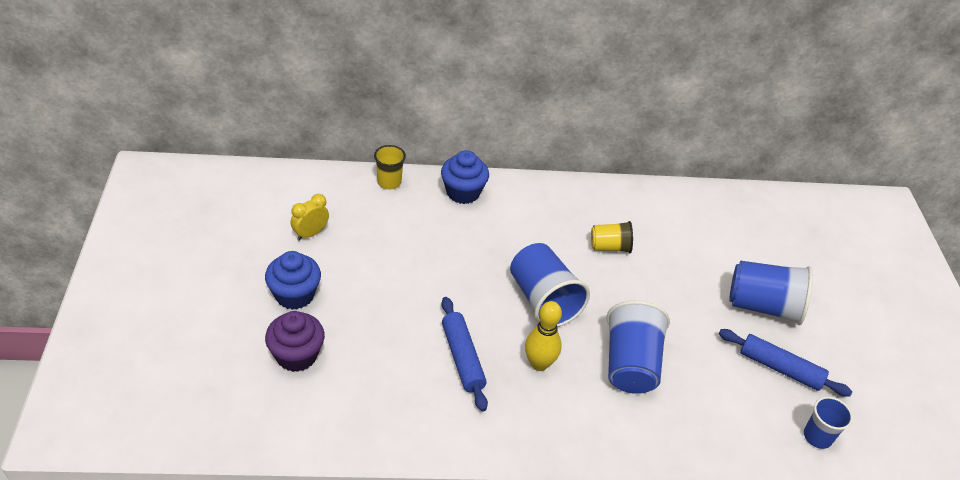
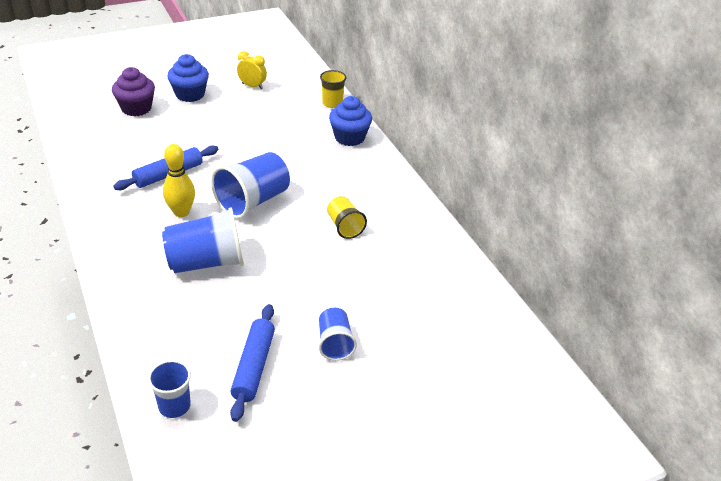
camera: 70 degrees right, 5 degrees down
blue cup [729,261,813,325] -> blue cup [319,308,357,361], size x0.57

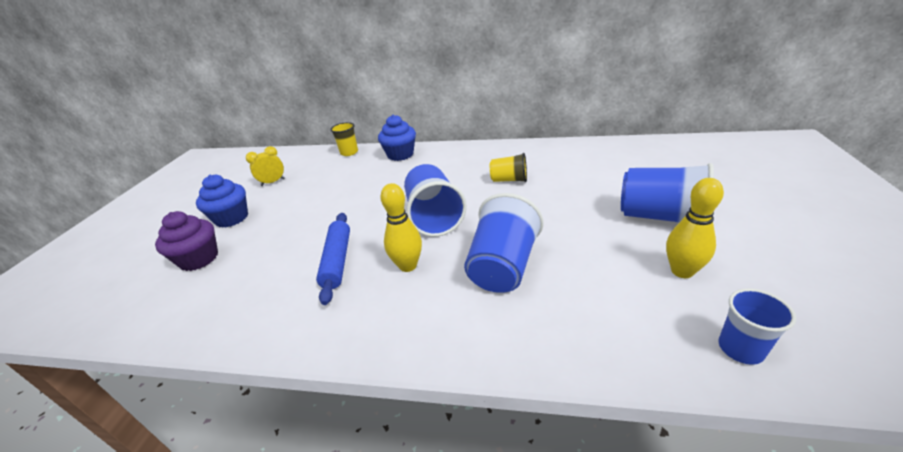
camera: 50 degrees left, 5 degrees down
blue rolling pin [230,304,275,422] -> yellow bowling pin [666,178,724,278]
blue cup [319,308,357,361] -> blue cup [621,163,714,223], size x1.75

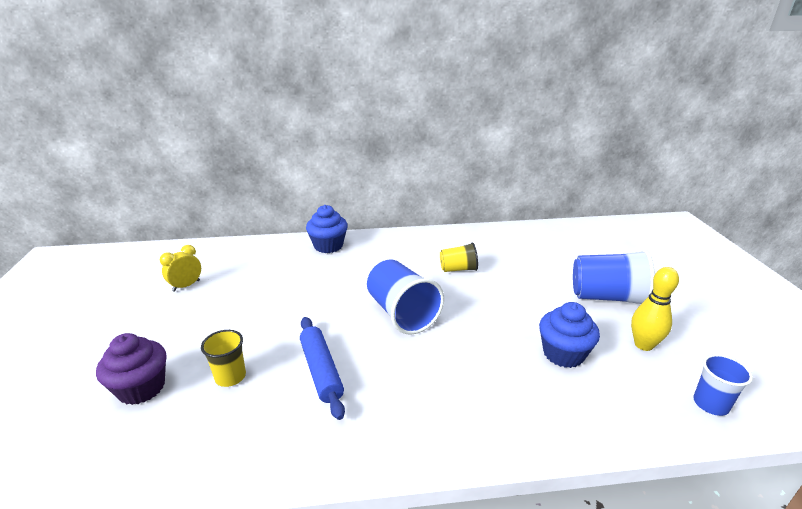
camera: 20 degrees left, 5 degrees down
blue cupcake [196,175,248,228] -> blue cupcake moved to [539,302,600,368]
yellow cup [330,122,358,156] -> yellow cup moved to [201,330,246,387]
yellow bowling pin [380,183,422,272] -> none
blue cup [464,193,543,293] -> none

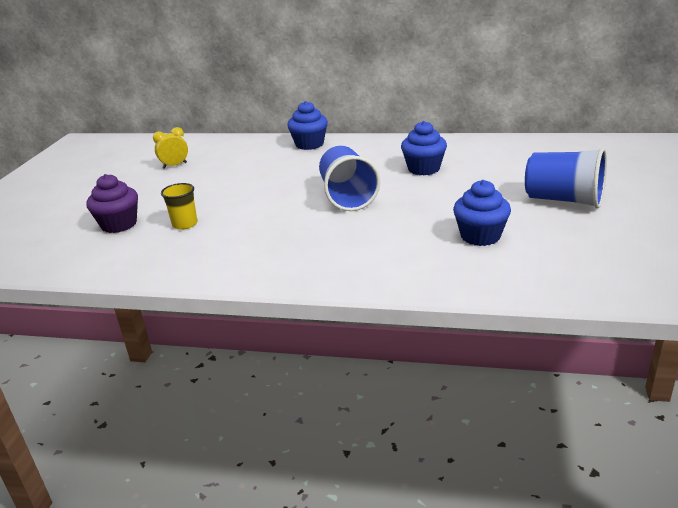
camera: 20 degrees right, 0 degrees up
blue rolling pin [300,317,345,420] -> none
yellow cup [440,242,478,272] -> blue cupcake [401,121,447,175]
yellow bowling pin [631,267,679,351] -> none
blue cup [693,354,753,416] -> none

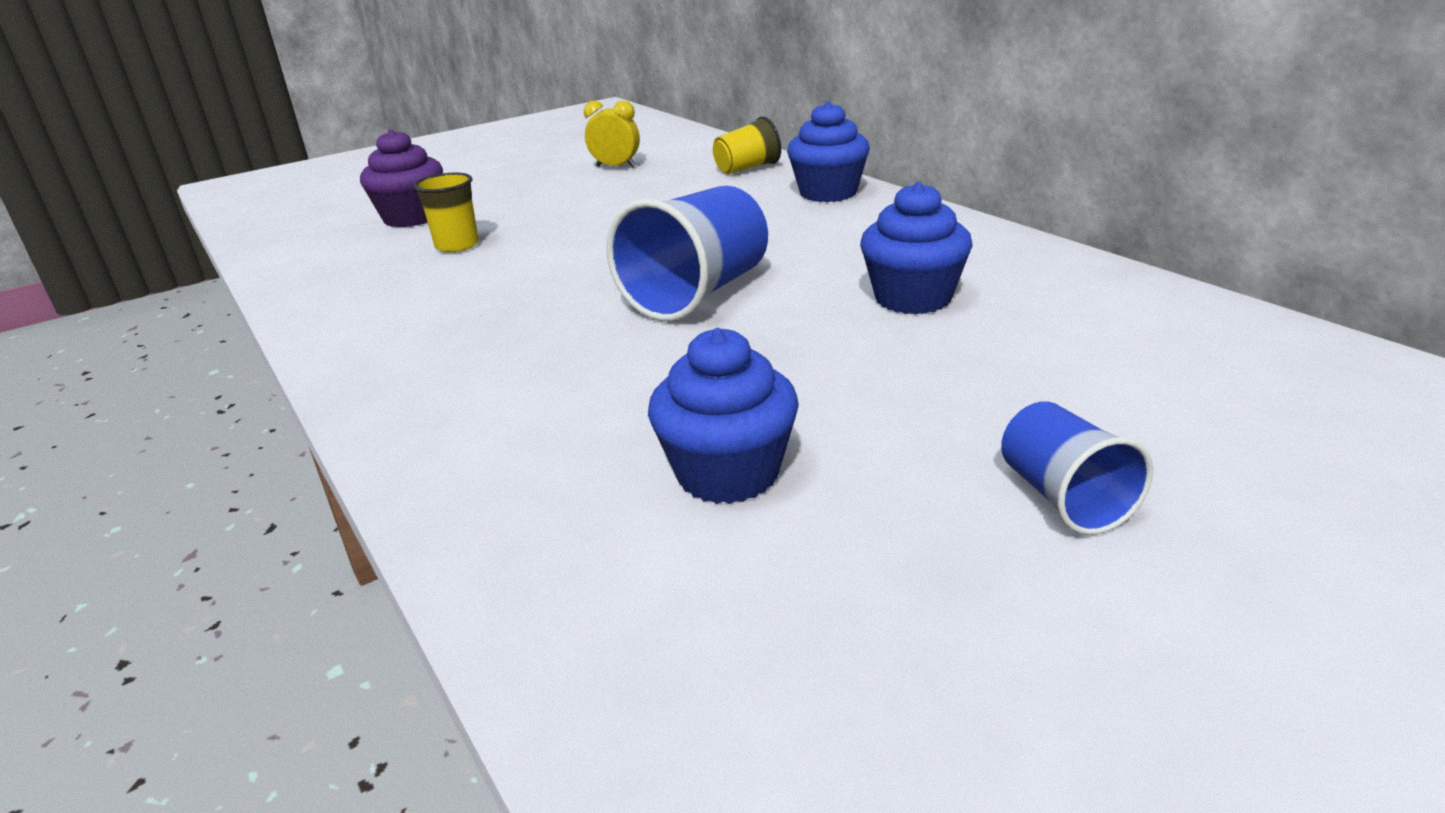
camera: 45 degrees right, 0 degrees up
blue cup [525,148,607,208] -> blue cup [1001,401,1153,535], size x0.57
none -> yellow cup [713,116,781,174]

